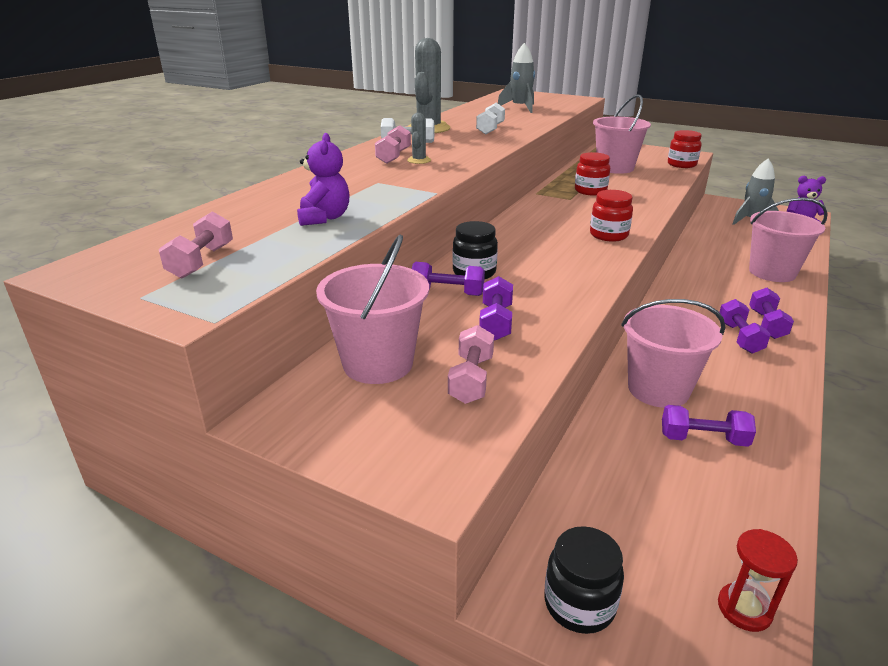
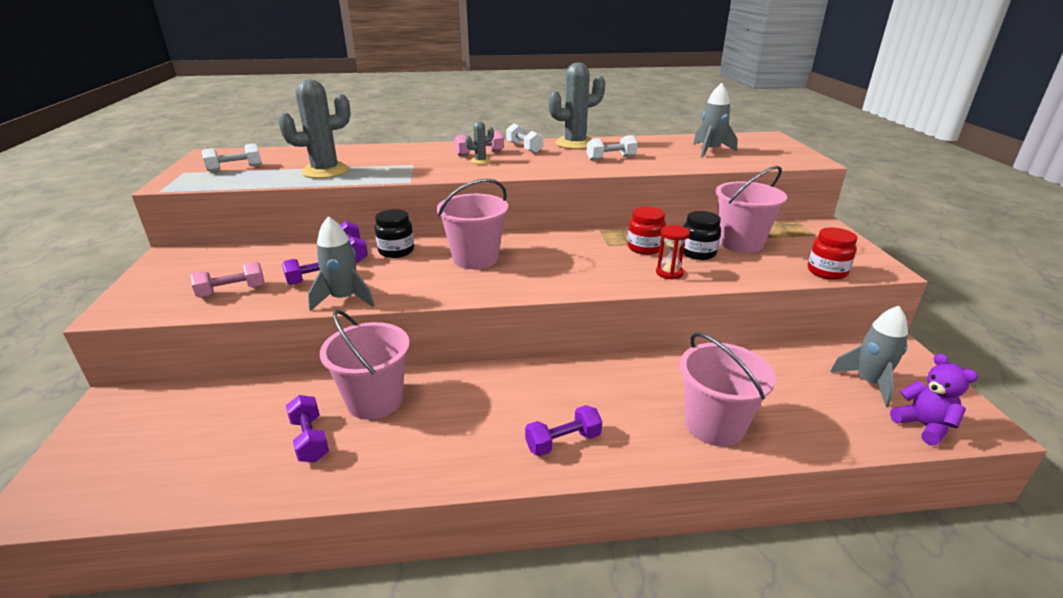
camera: 55 degrees right, 0 degrees up
pink dumbbell [159,211,233,278] -> white dumbbell [202,143,262,172]
purple teddy bear [297,133,350,226] -> grey cactus [278,79,351,179]
pink bucket [316,235,429,384] -> pink bucket moved to [437,179,508,269]
black jar [544,526,624,634] -> black jar moved to [683,211,721,260]
red jar [590,190,633,242] -> none
red hourglass [718,529,798,632] -> red hourglass moved to [656,225,690,280]
purple dumbbell [719,299,771,354] -> none
none -> grey rocket [308,216,375,311]

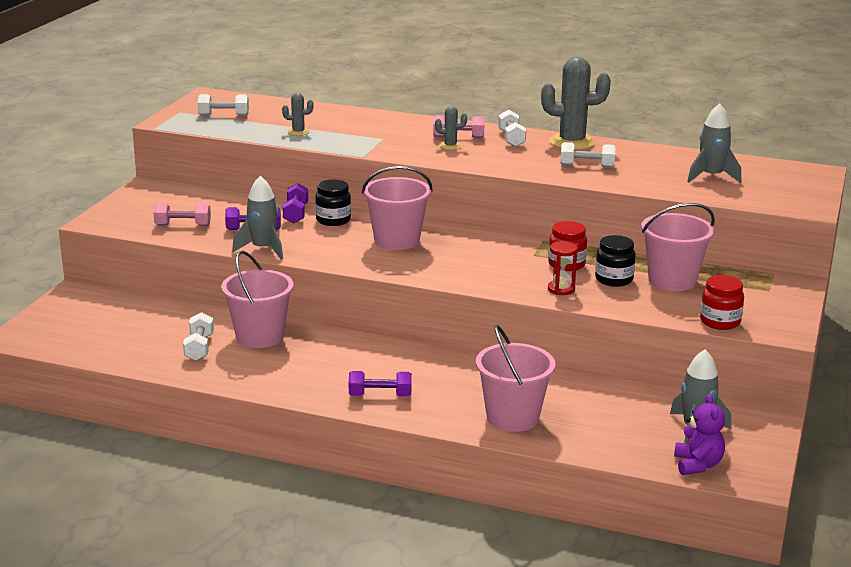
camera: 25 degrees right, 5 degrees down
grey cactus [278,79,351,179] -> grey cactus [282,93,314,136], size x0.47
purple dumbbell [286,395,329,462] -> white dumbbell [183,312,214,361]

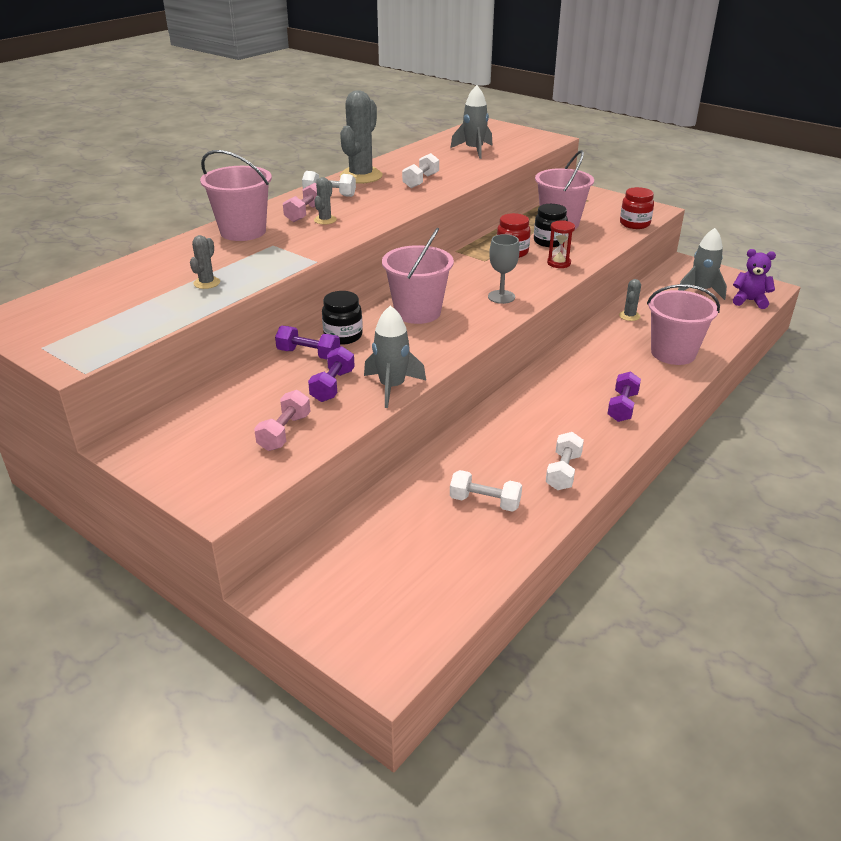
camera: 70 degrees left, 10 degrees up
white dumbbell [198,94,249,116] -> white dumbbell moved to [546,432,584,490]
pink bucket [221,251,294,348] -> pink bucket moved to [200,150,272,241]
none -> grey goblet [488,234,519,304]
none -> grey cactus [619,279,641,321]

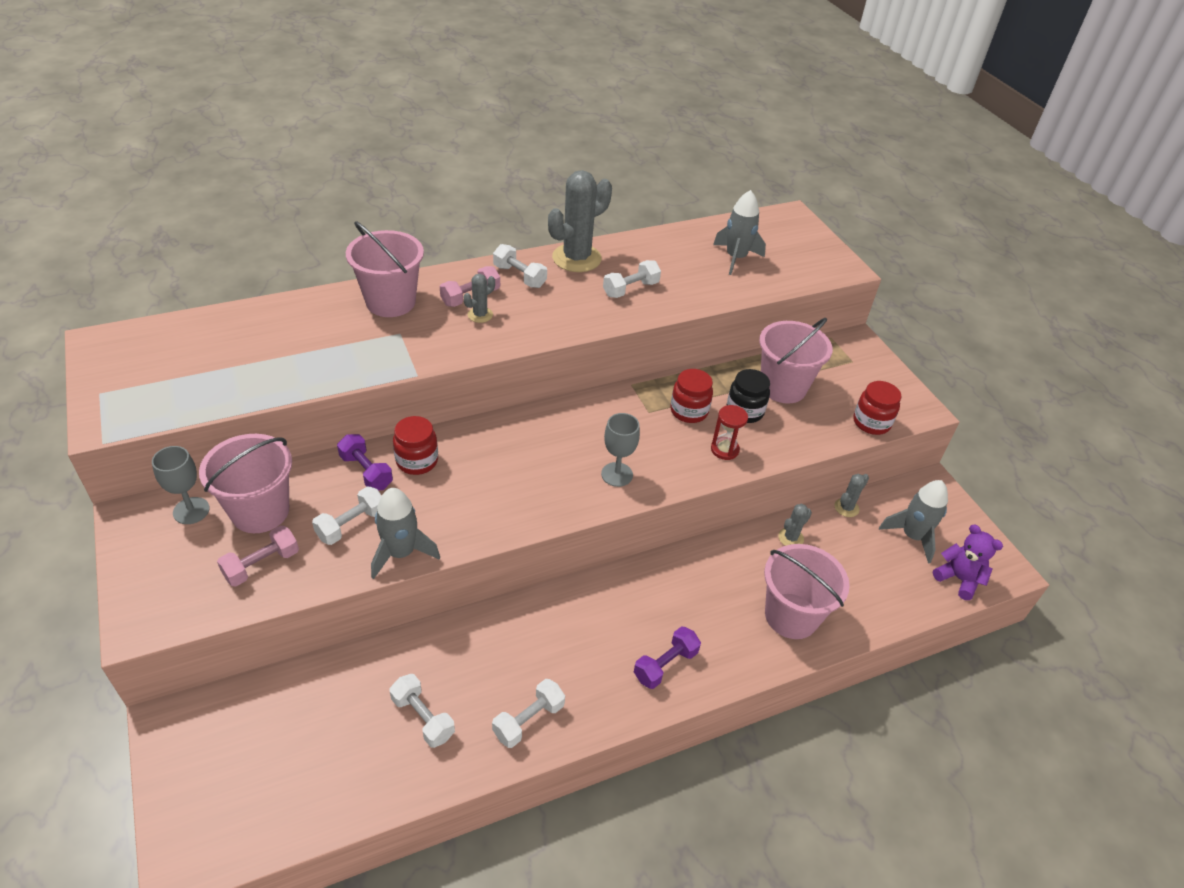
camera: 25 degrees right, 10 degrees up
grey cactus [190,235,220,289] -> grey cactus moved to [835,474,869,517]
purple dumbbell [308,346,355,402] -> white dumbbell [312,487,382,545]
black jar [322,291,363,345] -> red jar [393,416,438,475]
pink bucket [382,228,454,324] -> pink bucket moved to [199,434,292,533]
none -> grey goblet [152,446,210,524]

